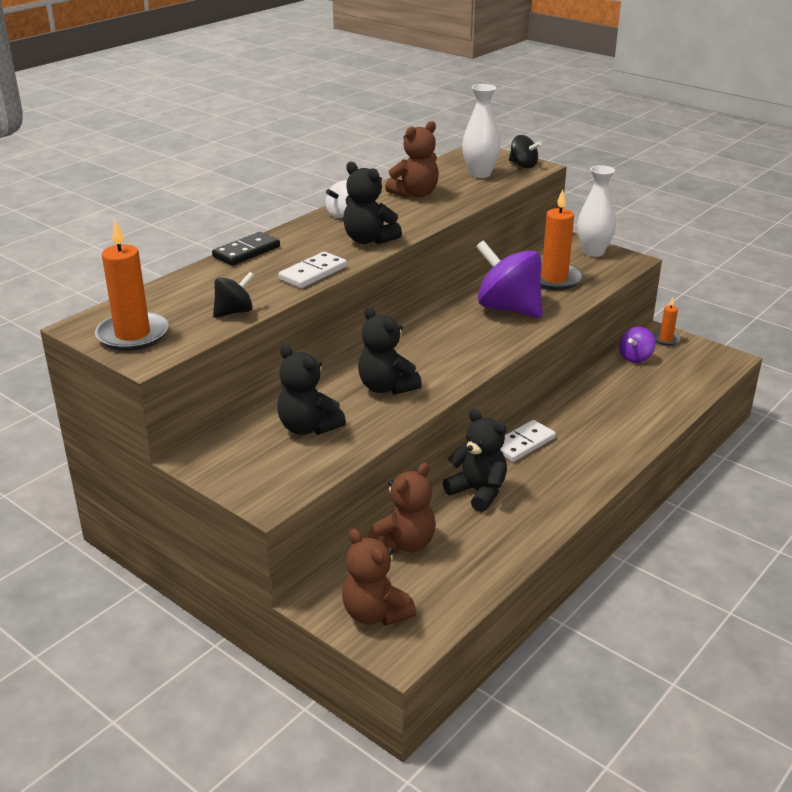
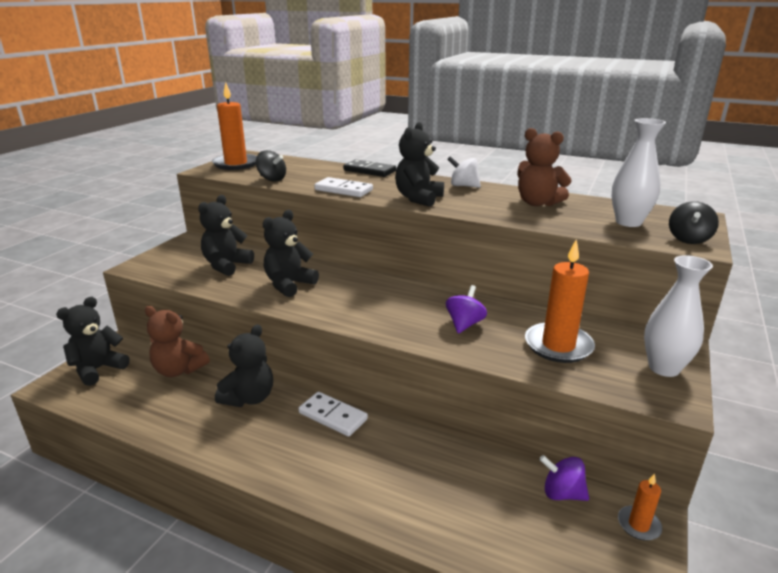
camera: 75 degrees right, 5 degrees down
brown teddy bear [342,529,416,626] -> black teddy bear [56,297,130,386]
purple spinning top [476,240,543,318] -> purple spinning top [446,285,487,333], size x0.51

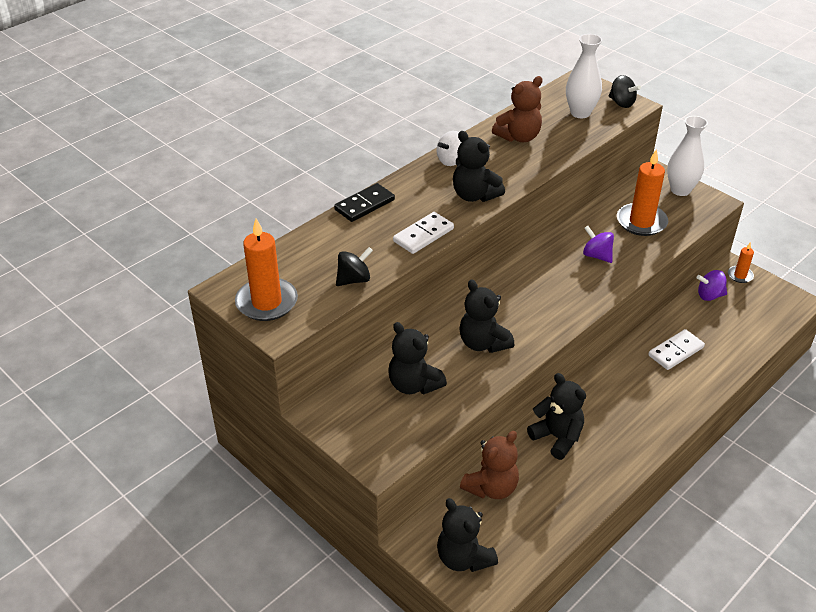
camera: 70 degrees left, 15 degrees up
white domino [298,392,368,437] -> white domino moved to [648,329,705,370]
purple spinning top [539,455,589,501] -> purple spinning top turned 45 degrees clockwise [697,270,727,301]

